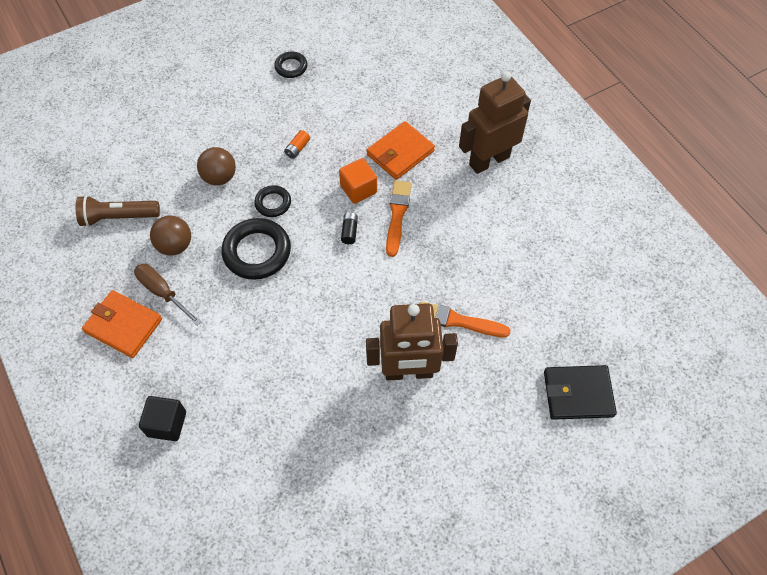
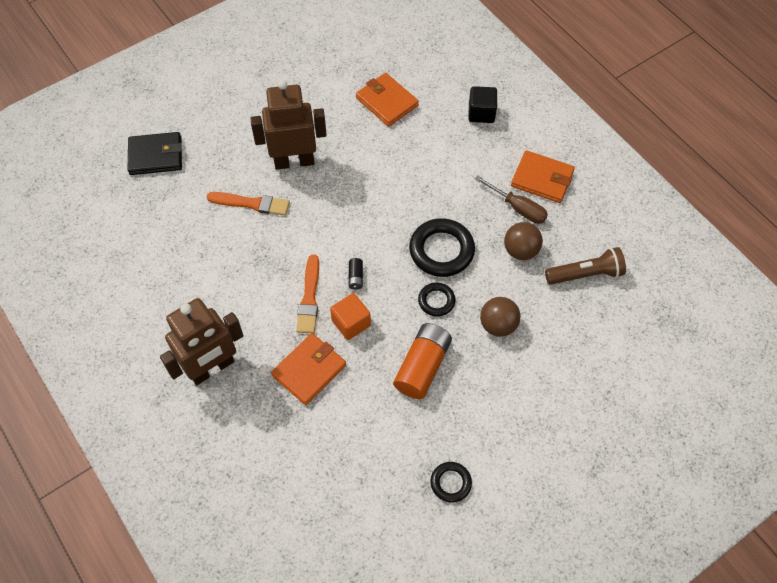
camera: 175 degrees right, 0 degrees up
orange battery [284,130,310,159] -> orange battery [393,323,452,399], size x2.28
none -> orange wallet [356,73,419,127]

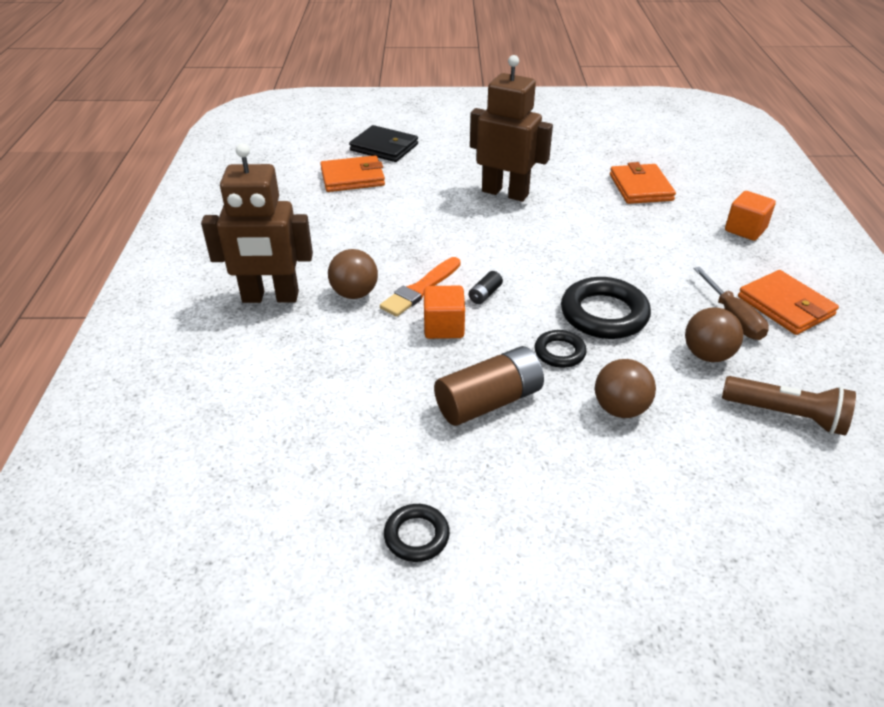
camera: 35 degrees right, 20 degrees down
orange brush [207,192,290,216] -> none
orange wallet [271,333,346,405] -> orange wallet moved to [320,155,385,192]
orange battery [393,323,452,399] -> brown battery [434,346,544,426]
black cube [468,86,497,123] -> orange cube [725,191,776,241]
none -> brown ball [328,249,378,299]

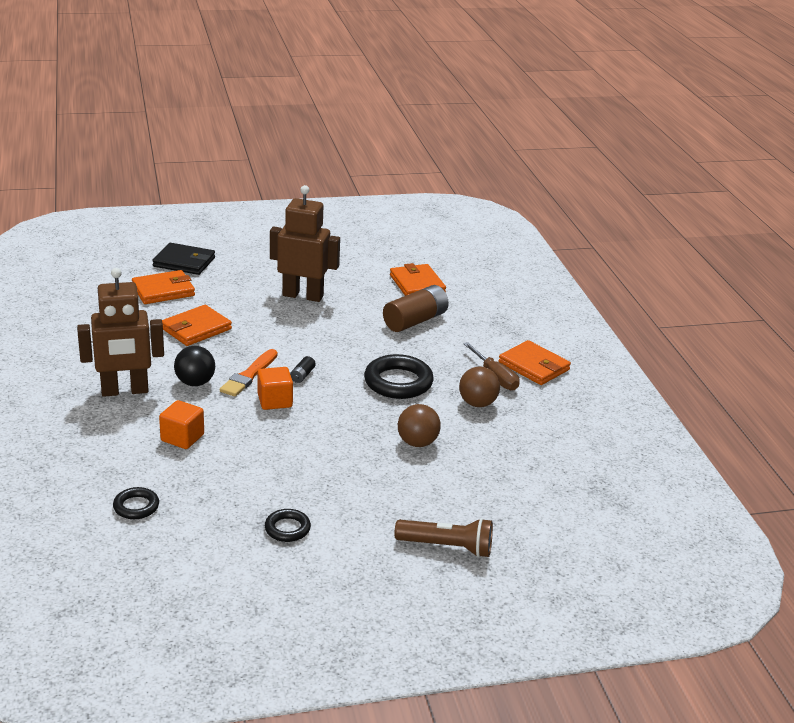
camera: 15 degrees left, 10 degrees down
brown ball [328,249,378,299] -> black ball [174,346,215,386]
brown battery [434,346,544,426] -> brown battery moved to [383,285,449,332]
black ring [534,330,587,368] -> black ring moved to [113,487,159,519]
brown flashlight [722,376,856,435] -> brown flashlight moved to [394,518,493,558]
orange cube [725,191,776,241] -> orange cube moved to [159,400,204,449]
none -> orange wallet [162,305,232,346]

